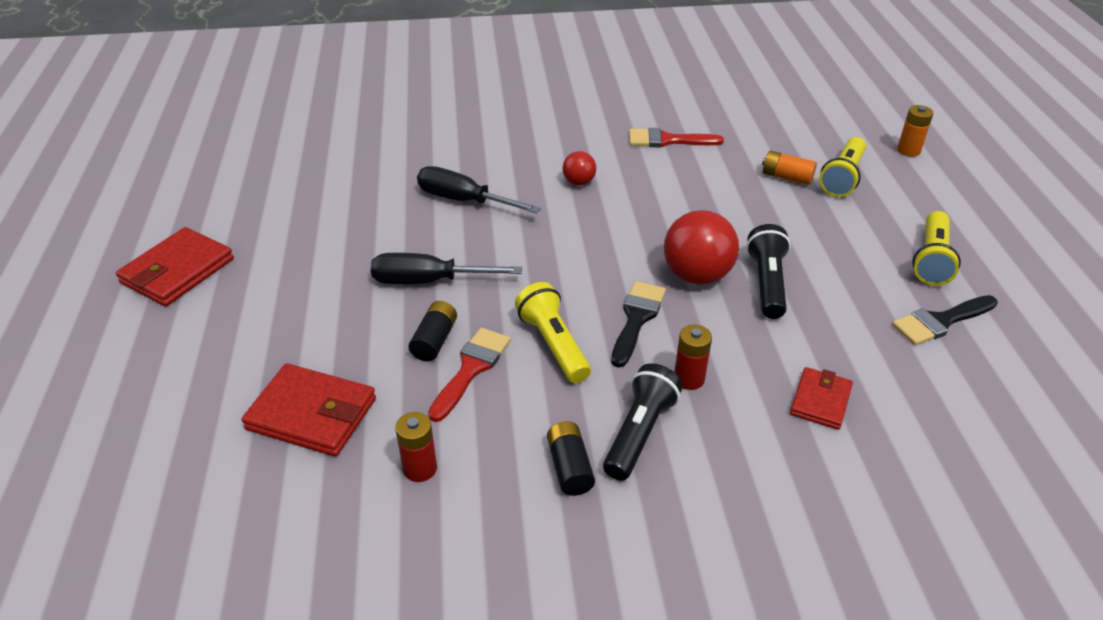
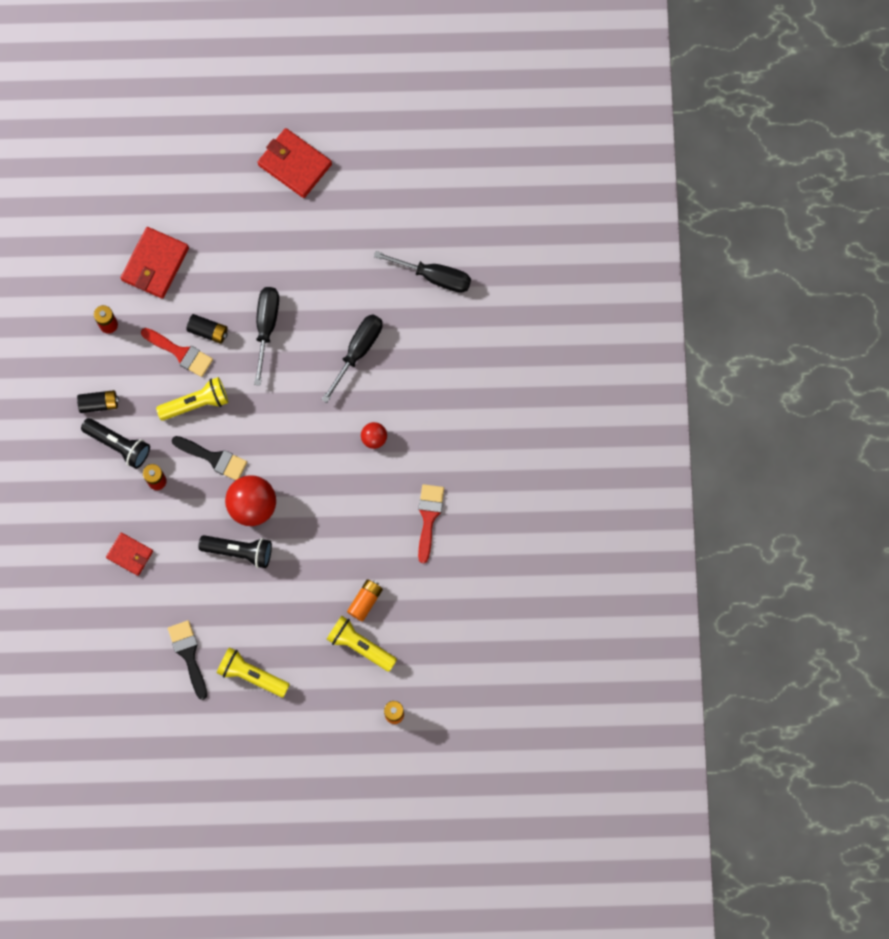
camera: 95 degrees right, 35 degrees up
none -> black screwdriver [374,251,471,293]

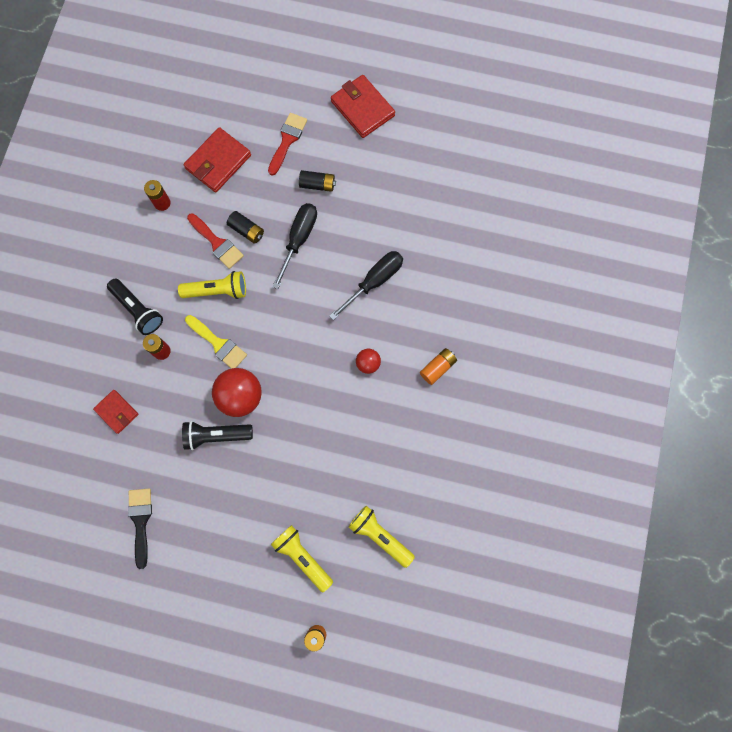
camera: 15 degrees right, 0 degrees up
black battery [77,390,119,413] -> black battery moved to [299,170,336,192]
black brush [172,436,247,480] -> yellow brush [185,315,247,369]
black flashlight [198,535,272,568] -> black flashlight turned 150 degrees clockwise [182,421,253,450]
yellow flashlight [217,647,290,697] -> yellow flashlight moved to [349,506,415,568]
orange battery [347,579,383,621] -> orange battery moved to [420,348,457,385]
black screwdriver [374,251,471,293] -> none
red brush [418,484,444,563] -> red brush moved to [268,113,307,175]

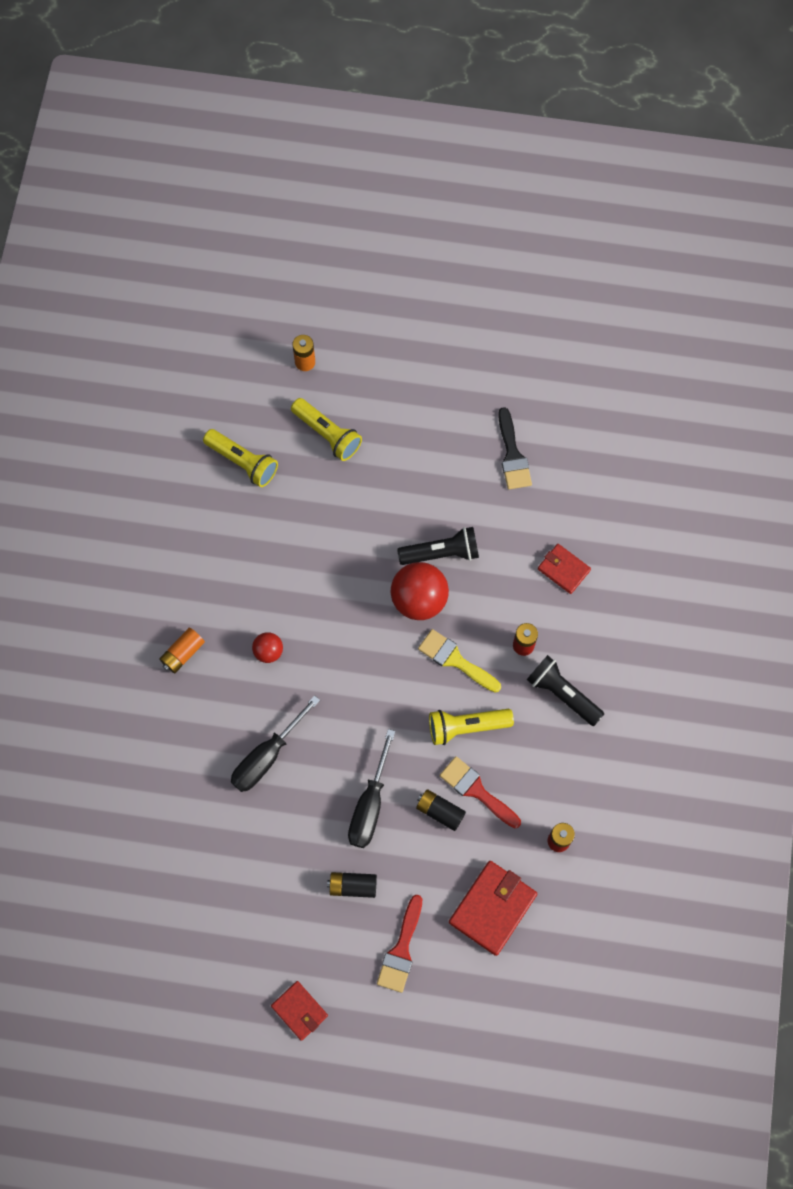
camera: 175 degrees right, 5 degrees down
red wallet [331,75,395,138] -> red wallet [271,981,328,1041], size x0.61

